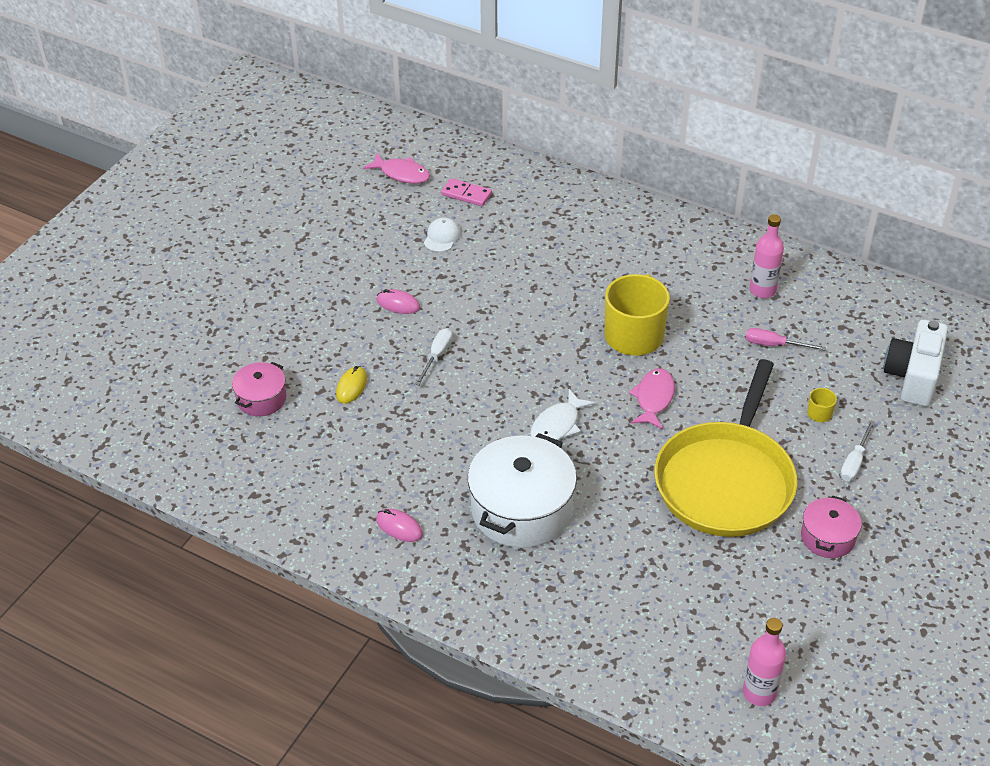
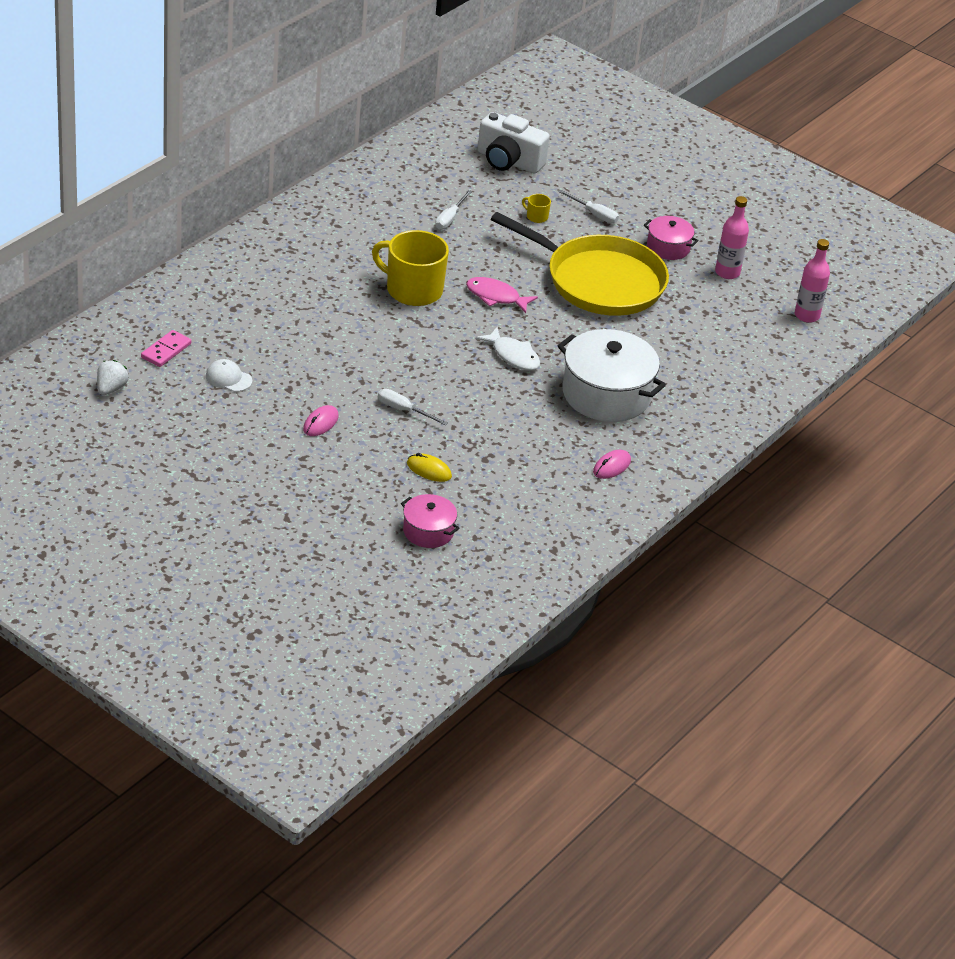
camera: 85 degrees left, 5 degrees down
pink fish [363,153,430,184] -> white strawberry [97,360,128,395]
pink screwdriver [746,328,826,351] -> white screwdriver [435,190,472,230]
pink bottle [750,214,784,298] -> pink bottle moved to [715,196,749,279]

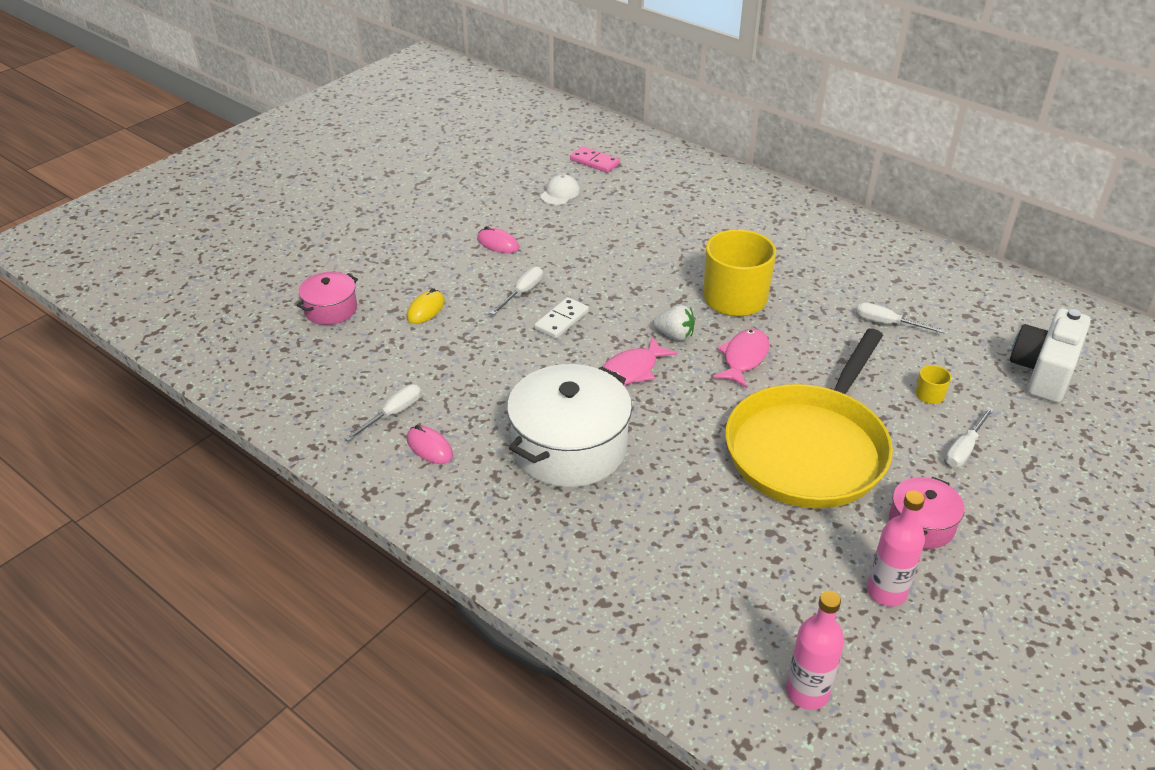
camera: 95 degrees right, 0 degrees up
white strawberry [97,360,128,395] -> white strawberry moved to [653,305,695,341]
white fish [476,327,540,371] -> pink fish [602,337,678,385]
none -> white screwdriver [344,384,421,441]
none -> white domino [534,297,589,339]

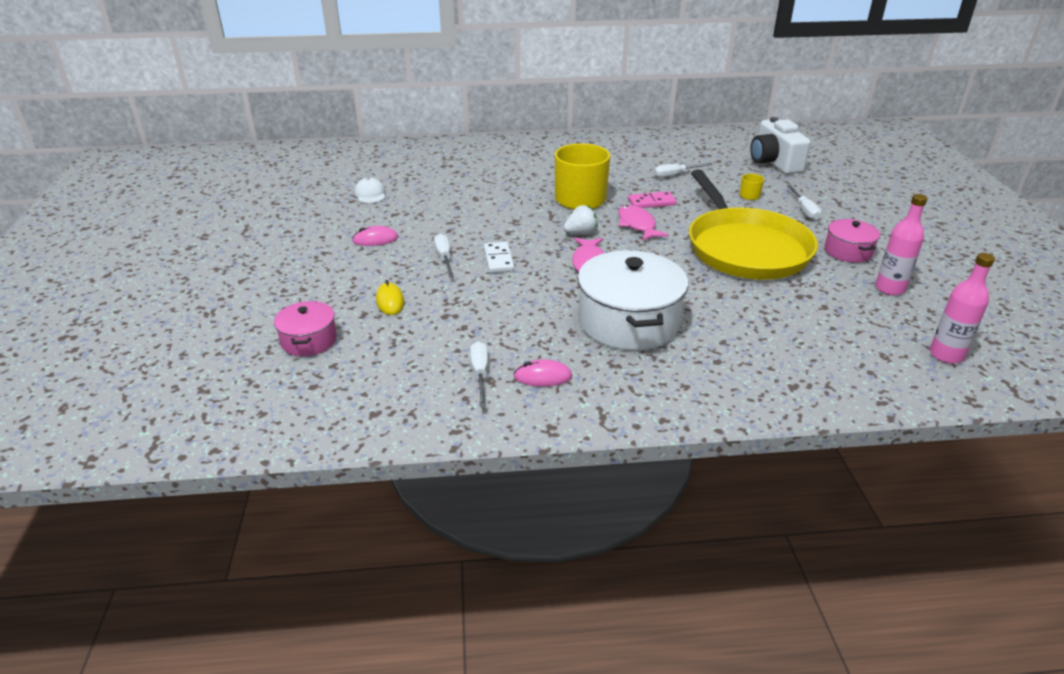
camera: 45 degrees left, 5 degrees down
pink domino [570,146,620,173] -> pink domino moved to [628,191,677,208]

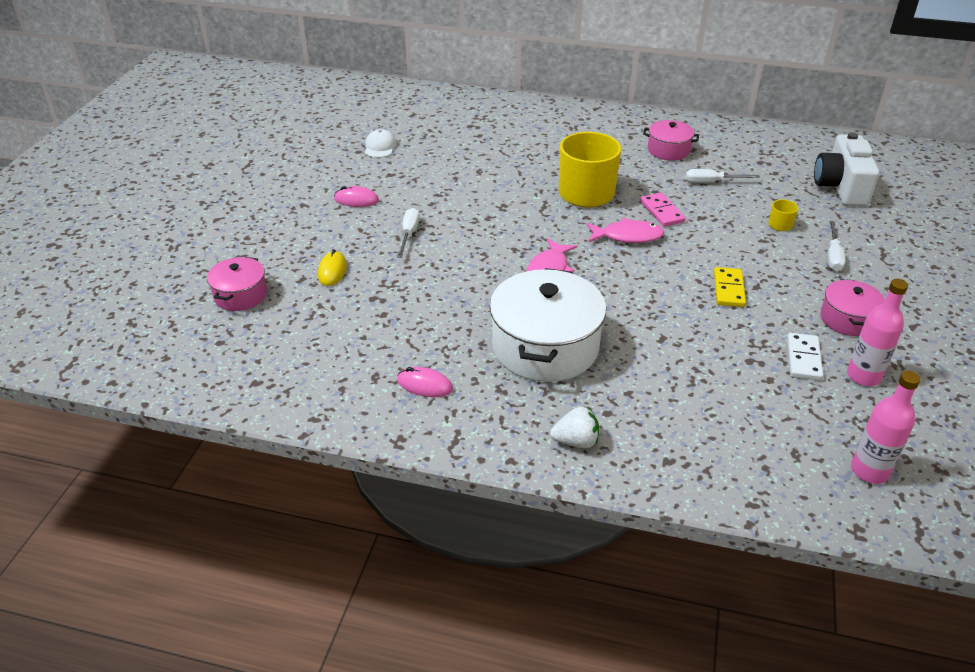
camera: 20 degrees right, 5 degrees up
white screwdriver [470,341,488,407] -> none
white domino [484,242,514,273] -> white domino moved to [787,333,823,380]
white strawberry [564,205,598,234] -> white strawberry moved to [550,406,599,448]
pink fish [618,205,669,241] -> pink fish turned 90 degrees clockwise [586,218,664,243]
pink domino [628,191,677,208] -> pink domino turned 60 degrees clockwise [640,193,685,227]
yellow pan [689,169,818,280] -> yellow domino [714,267,746,307]
none -> pink pot [643,120,699,160]

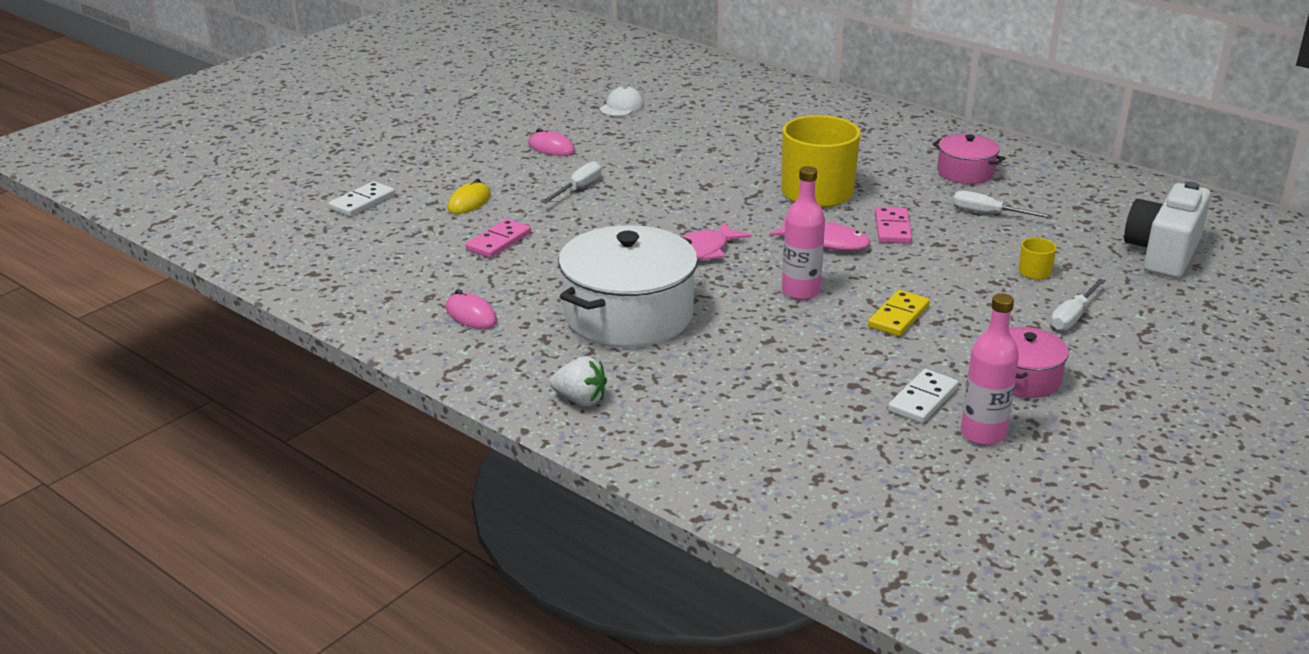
camera: 25 degrees right, 10 degrees down
pink pot [207,257,267,311] -> white domino [328,181,395,217]
pink bottle [851,371,921,484] -> pink bottle moved to [782,166,825,300]
none -> pink domino [466,219,531,258]

